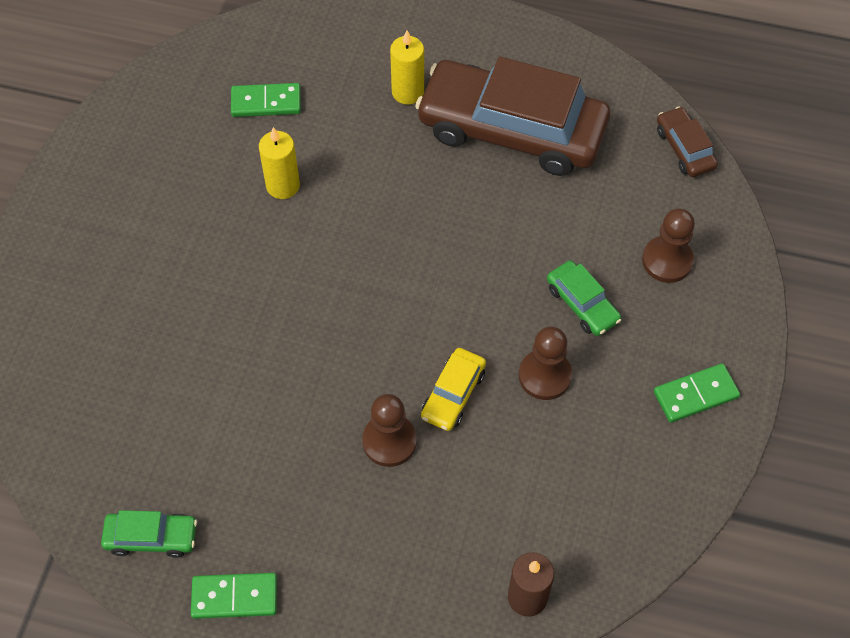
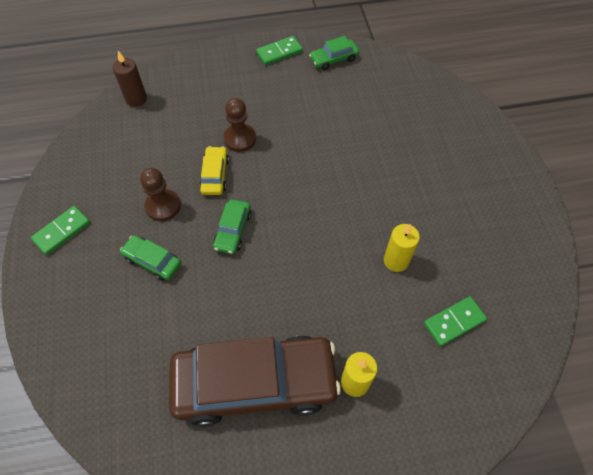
camera: 155 degrees right, 0 degrees up
brown pawn [642,208,695,283] -> none
brown car [657,106,718,177] -> none
none -> green car [213,199,251,254]

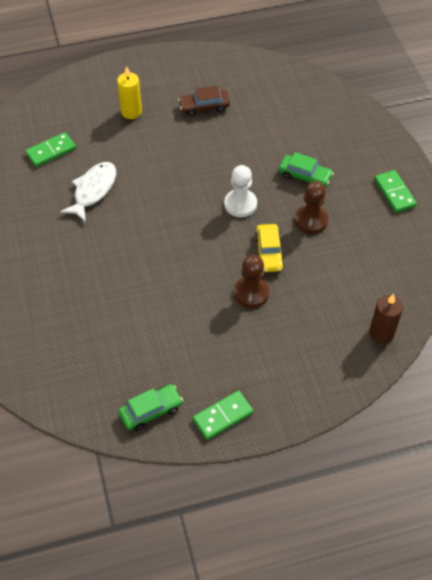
camera: 175 degrees right, 5 degrees down
green domino [31,206,90,255] -> green domino turned 60 degrees counterclockwise [374,170,417,213]
brown car [169,335,341,427] -> brown car [178,86,230,116], size x0.42
green car [213,199,251,254] -> white pawn [224,165,257,218]
yellow candle [384,224,420,272] -> white fish [60,162,116,222]

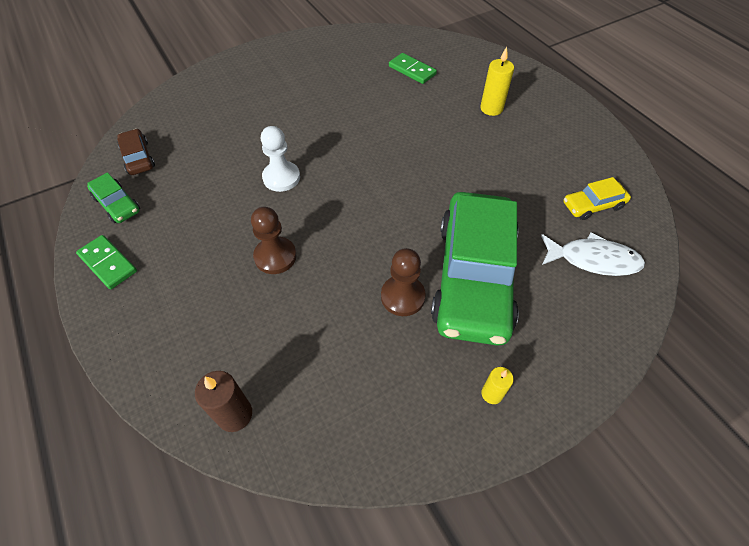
camera: 75 degrees right, 0 degrees up
white fish [60,162,116,222] -> white fish moved to [541,232,645,276]
brown car [178,86,230,116] -> brown car moved to [117,129,155,175]
white pawn [224,165,257,218] -> white pawn moved to [261,126,300,192]
yellow car [255,224,284,272] -> yellow car moved to [563,177,631,220]
green car [279,152,334,187] -> green car [431,192,519,346], size x2.35
green domino [374,170,417,213] -> yellow candle [481,367,514,404]

